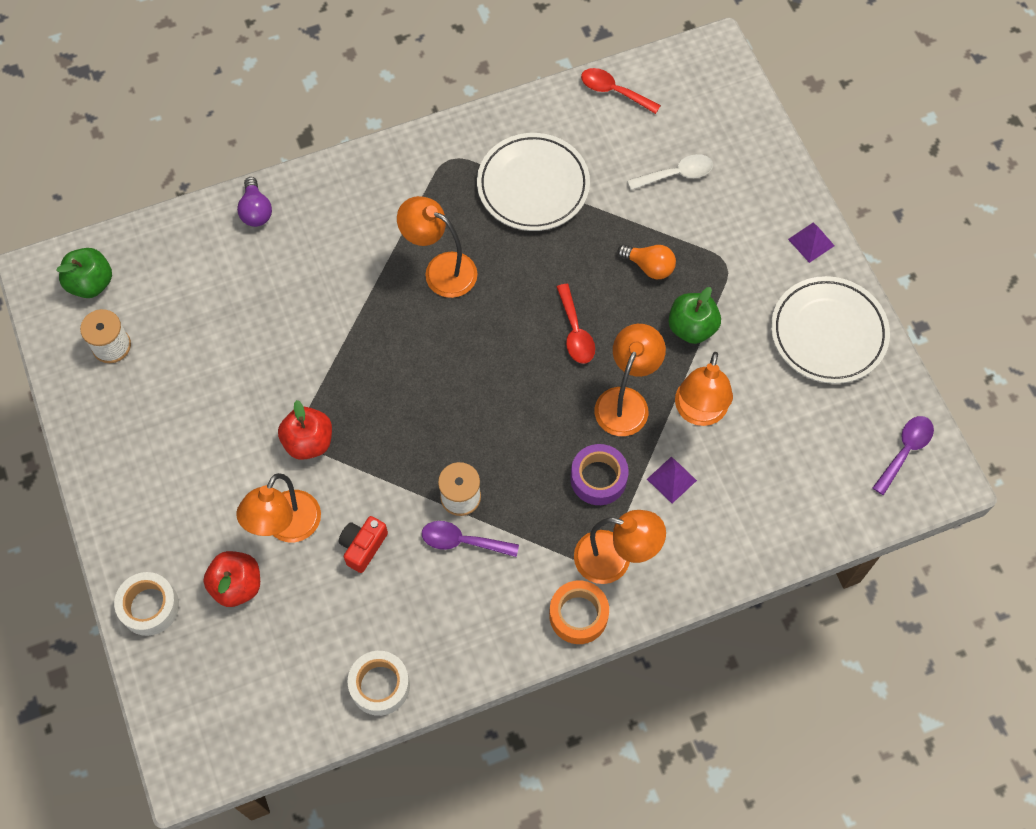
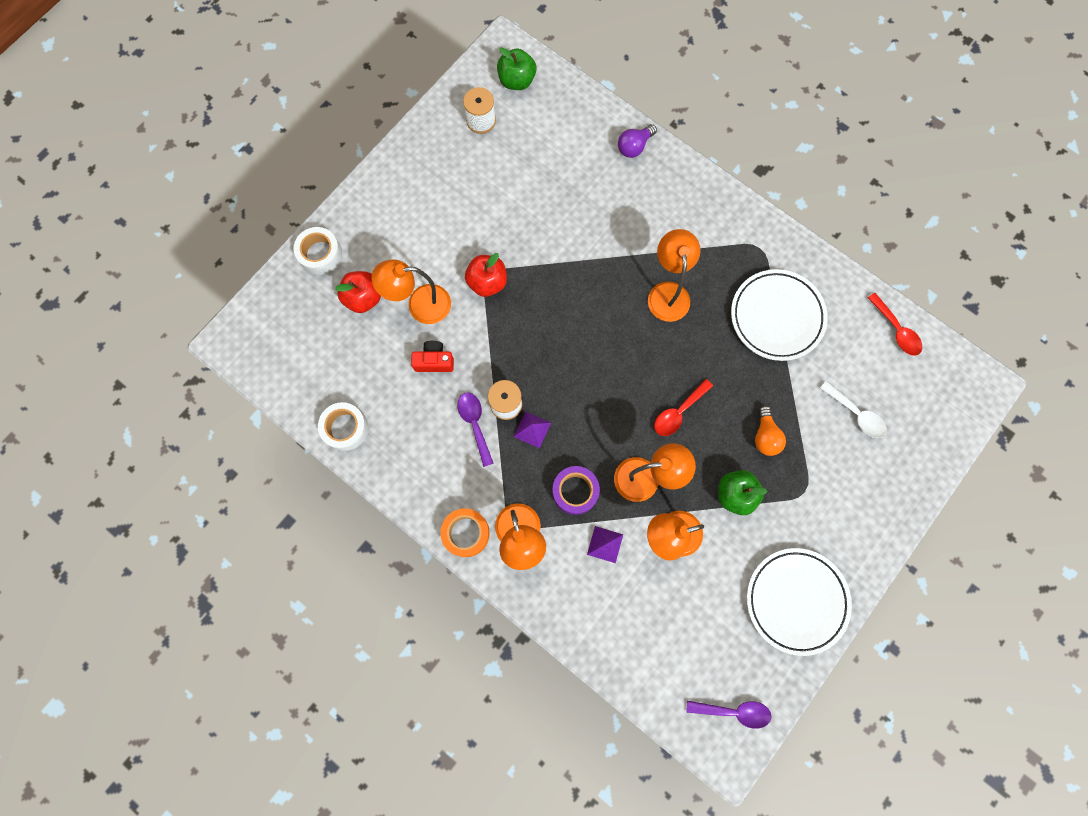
camera: 60 degrees right, 10 degrees up
red spoon [581,68,661,114] -> red spoon turned 150 degrees clockwise [868,293,922,356]
purple pyramid [788,222,835,263] -> purple pyramid moved to [514,411,551,448]

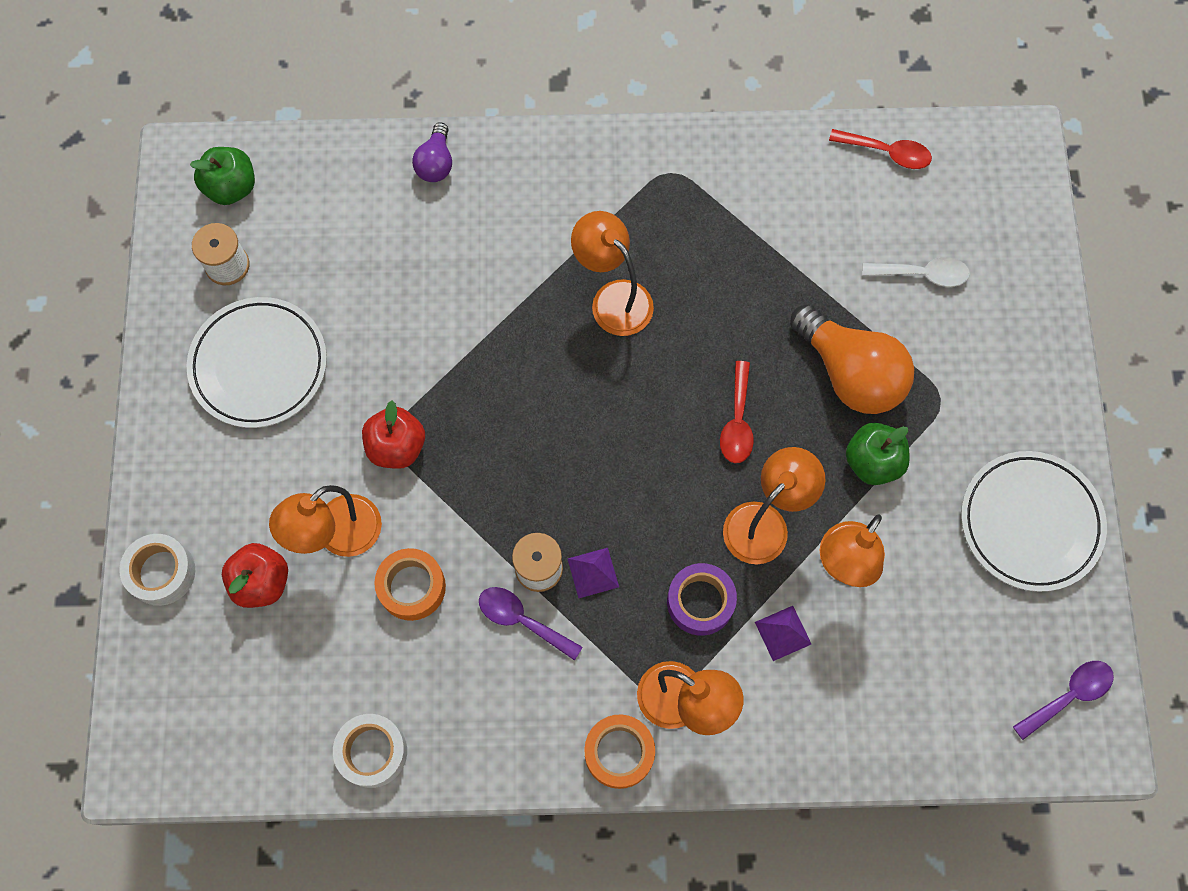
camera: 40 degrees left, 5 degrees down
red camera [411,341,454,372] -> orange tape [374,548,446,621]
white plate [731,269,828,361] -> white plate moved to [187,297,327,428]
orange light bulb [755,405,786,456] -> orange light bulb [790,304,914,414], size x1.94

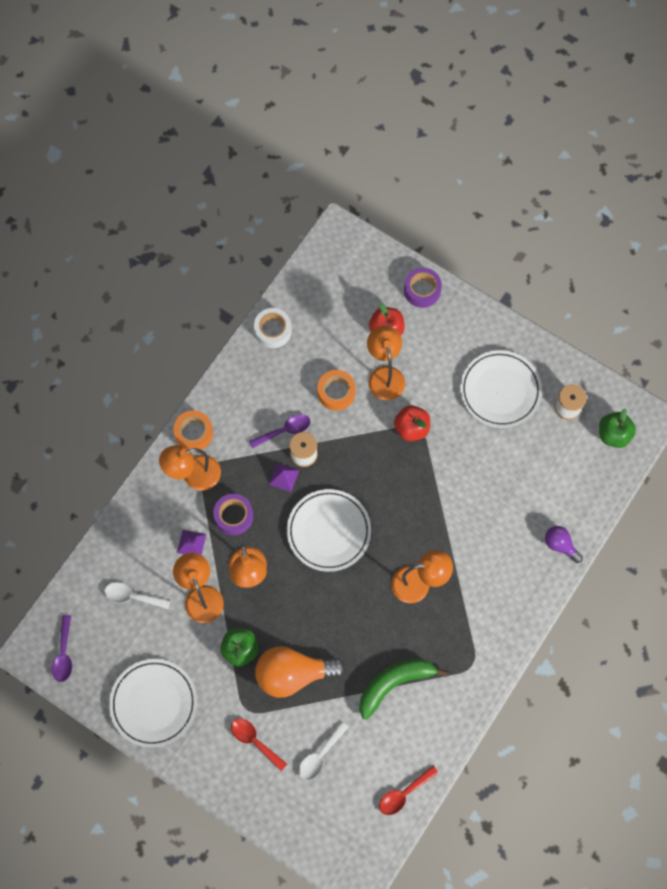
camera: 125 degrees right, 0 degrees up
white tape [119,534,195,606] -> purple tape [404,268,442,308]
red spoon [720,361,754,463] -> red spoon moved to [231,718,287,771]
none -> white spoon [105,582,171,609]
none -> white plate [287,489,371,572]
none -> green banana [359,659,448,720]

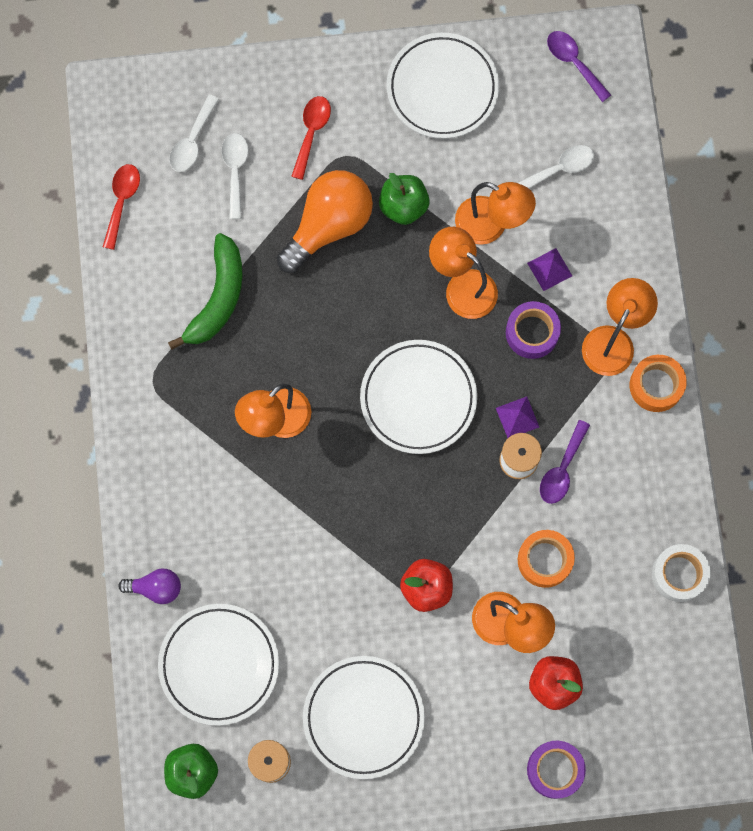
camera: 140 degrees right, 5 degrees up
red spoon [231,718,287,771] -> red spoon turned 75 degrees counterclockwise [291,96,331,180]
none -> white plate [158,604,279,726]
none -> white spoon [169,95,219,172]

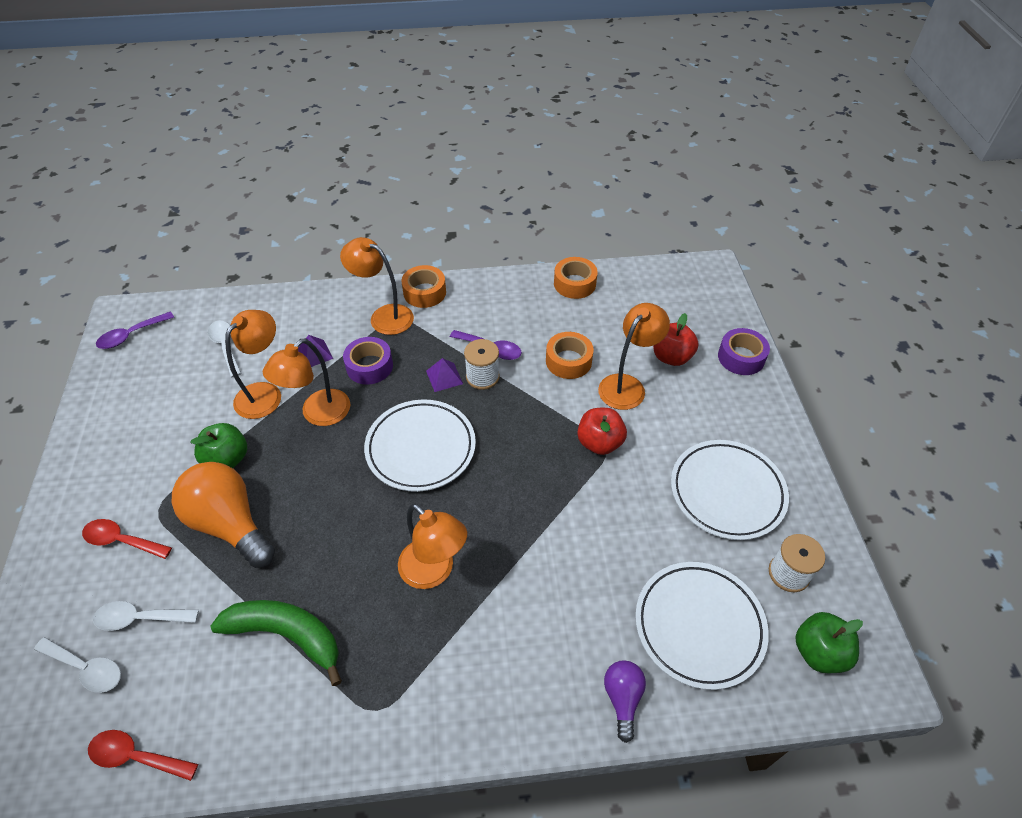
camera: 90 degrees left, 25 degrees down
white plate [387,33,499,139] -> none
white tape [652,544,711,602] -> orange tape [554,257,598,299]

